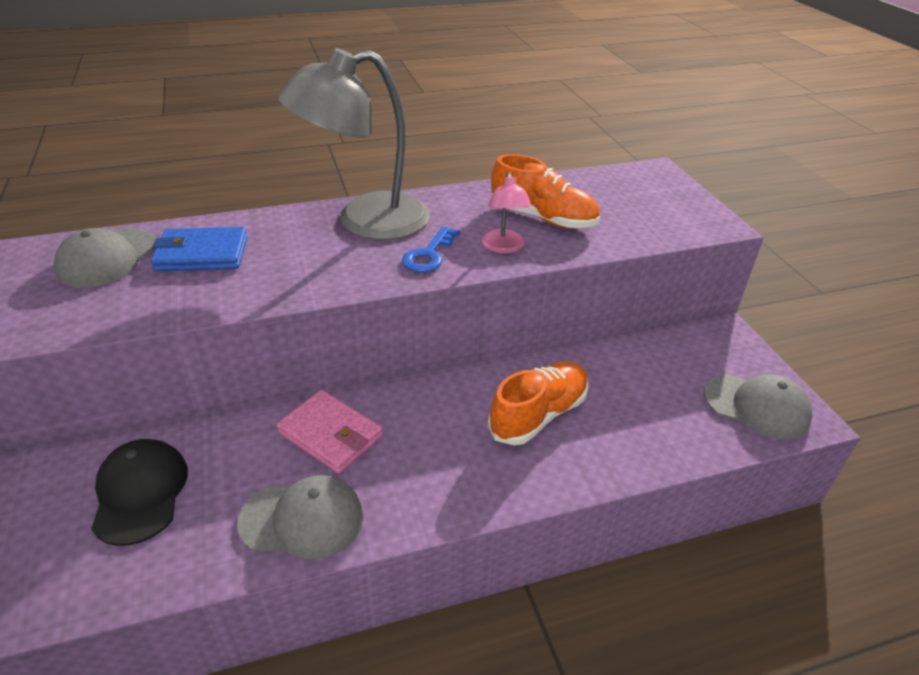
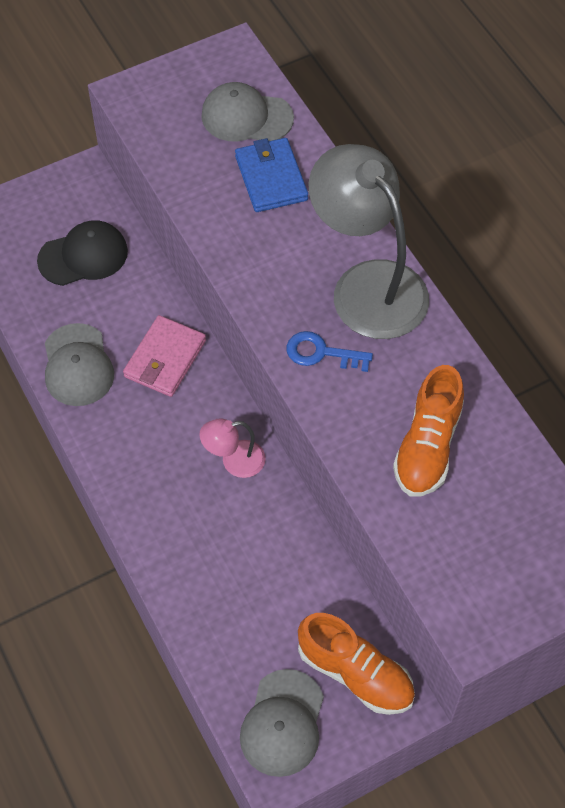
camera: 80 degrees right, 20 degrees up
pink lamp [482,172,531,253] -> pink lamp moved to [200,418,266,478]
orange shoe [488,361,589,445] -> orange shoe moved to [298,613,415,715]

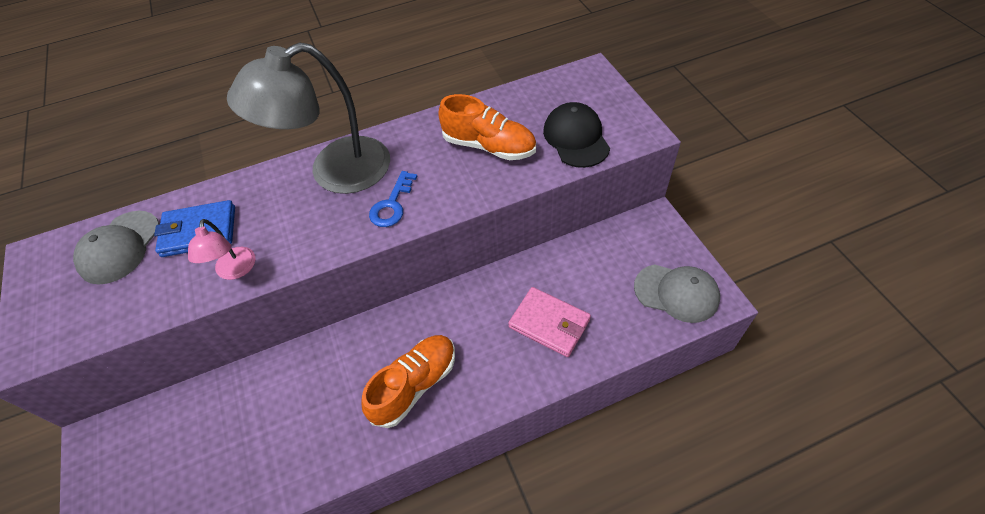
camera: 80 degrees left, 5 degrees down
black cap [37,220,128,286] -> black cap moved to [543,102,610,168]
grey cap [45,323,114,406] -> none
pink wallet [123,315,206,397] -> pink wallet moved to [508,287,591,357]
pink lamp [200,418,266,478] -> pink lamp moved to [188,219,256,280]
orange shoe [298,613,415,715] -> orange shoe moved to [361,335,455,428]

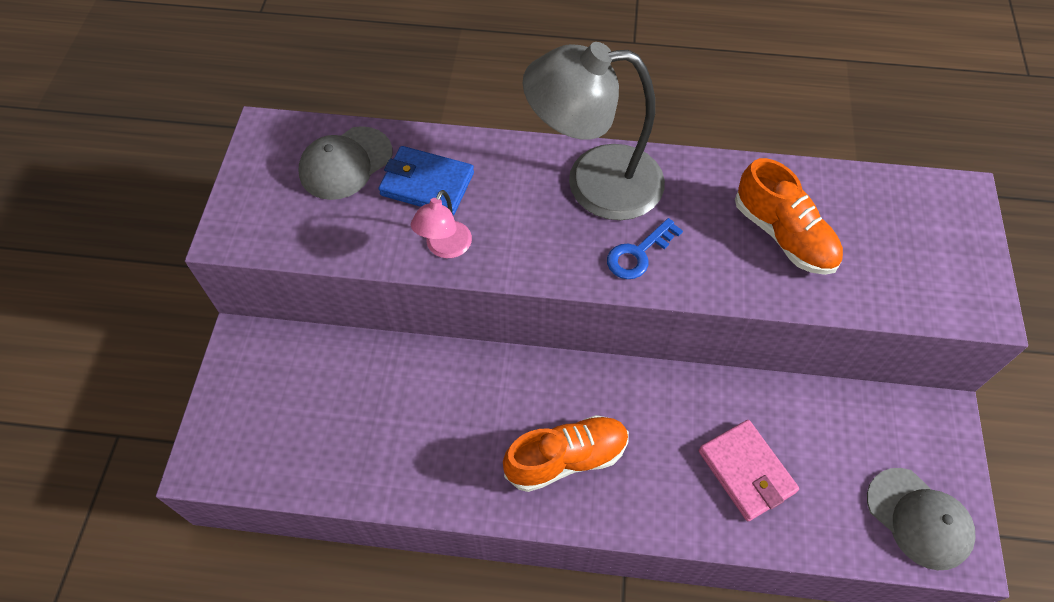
camera: 25 degrees right, 5 degrees up
black cap [543,102,610,168] -> none

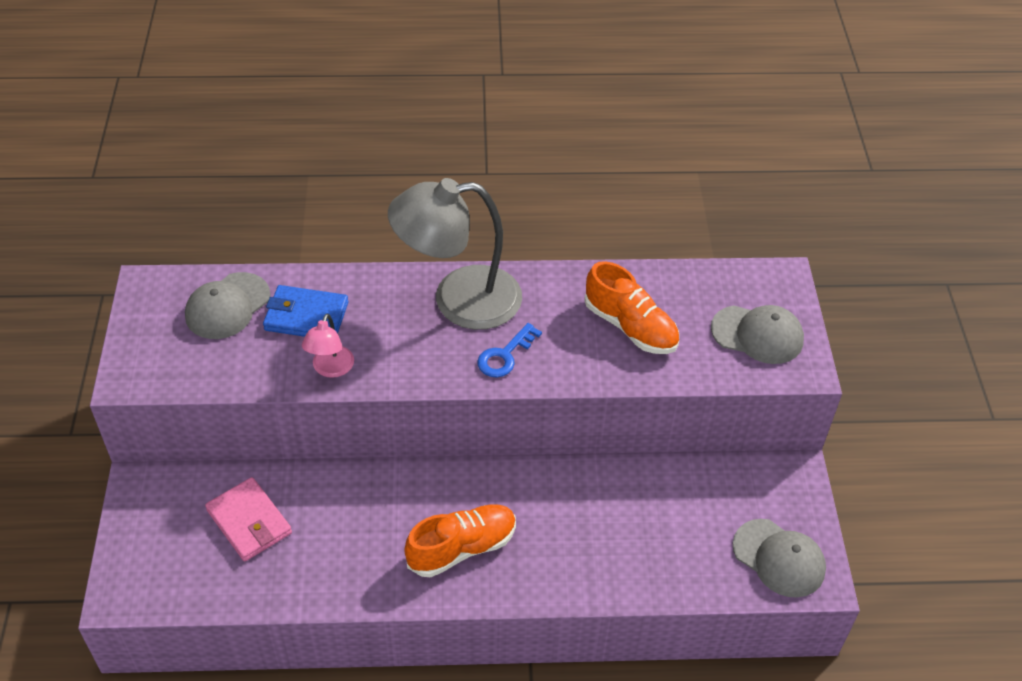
camera: 10 degrees left, 10 degrees down
pink wallet [699,420,799,521] -> pink wallet moved to [205,477,292,561]
none -> grey cap [711,305,804,364]

